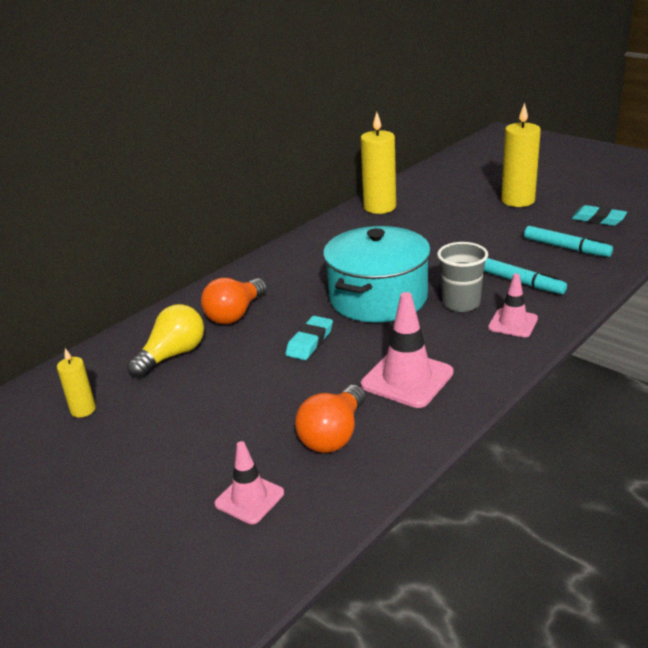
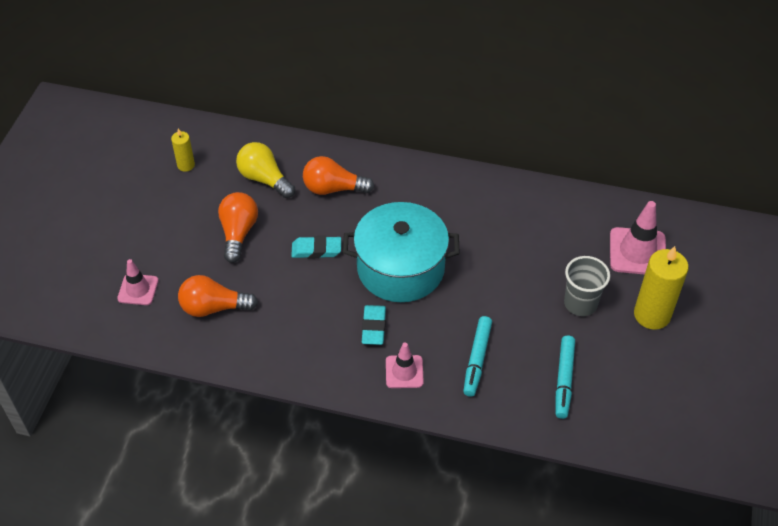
camera: 60 degrees right, 20 degrees up
yellow light bulb [127,304,204,378] -> yellow light bulb turned 150 degrees counterclockwise [236,142,295,198]
yellow candle [360,112,396,214] -> none
pink traffic cone [361,292,454,408] -> pink traffic cone moved to [610,201,666,274]
grey cup [437,242,488,312] -> grey cup moved to [564,256,610,316]
turquoise eraser [572,205,627,226] -> turquoise eraser moved to [362,305,386,345]
none -> orange light bulb [218,192,258,263]

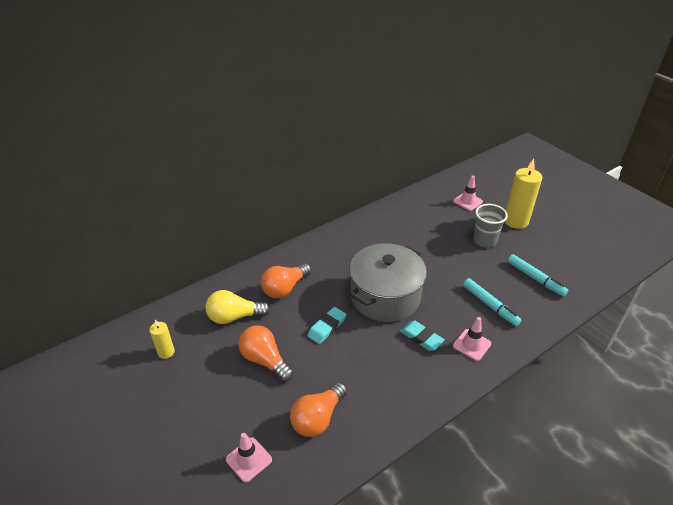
camera: 50 degrees left, 10 degrees down
turquoise pot [343,202,460,302] -> grey pot [349,243,427,322]
pink traffic cone [610,201,666,274] -> pink traffic cone [453,175,483,211], size x0.62

